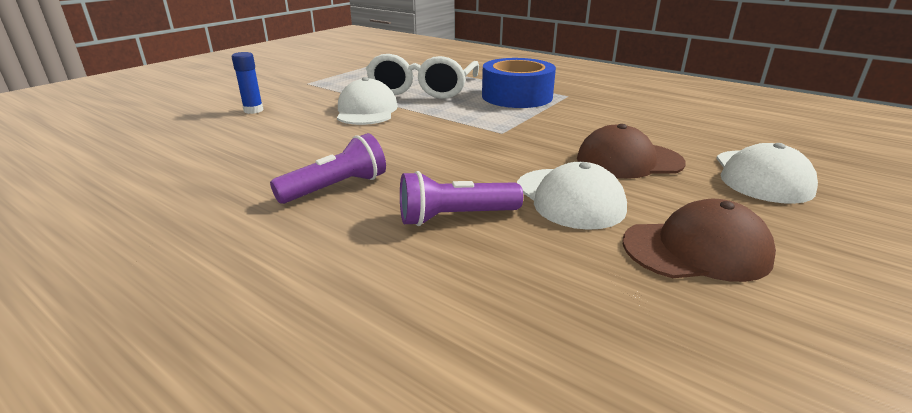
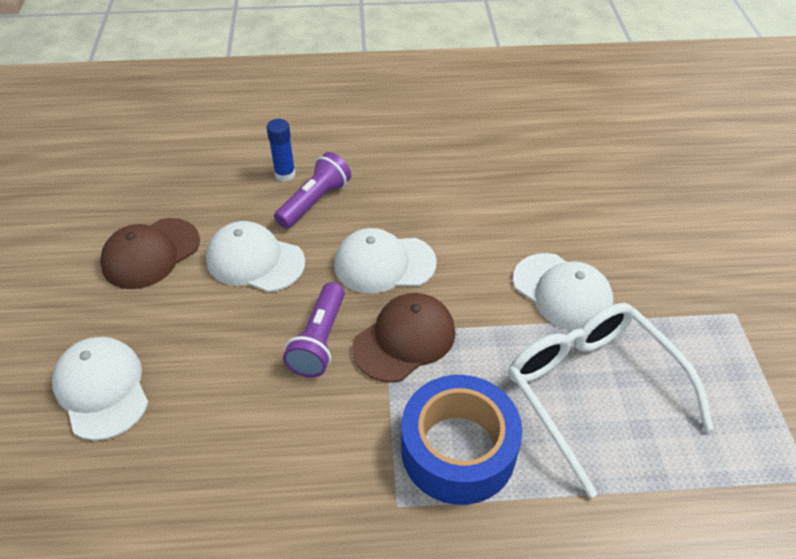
camera: 140 degrees right, 20 degrees up
blue glue stick [232,52,263,114] -> blue glue stick moved to [266,119,296,182]
purple flashlight [270,133,386,204] -> purple flashlight moved to [283,282,345,378]
brown cap [577,124,686,179] -> brown cap moved to [352,293,455,382]
none -> white cap [334,228,437,294]

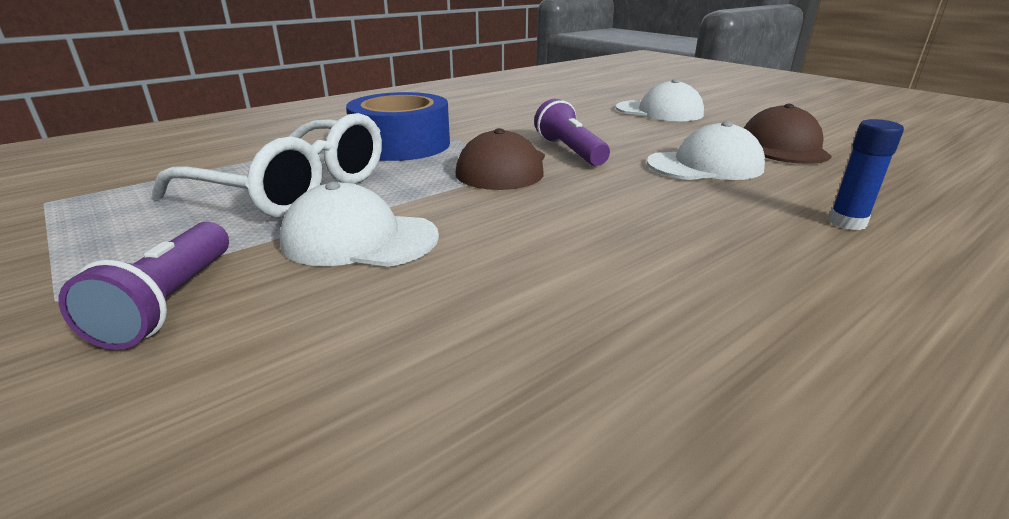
camera: 145 degrees right, 20 degrees down
purple flashlight [274,152,351,229] -> purple flashlight moved to [58,222,229,350]
white cap [334,228,437,294] -> none

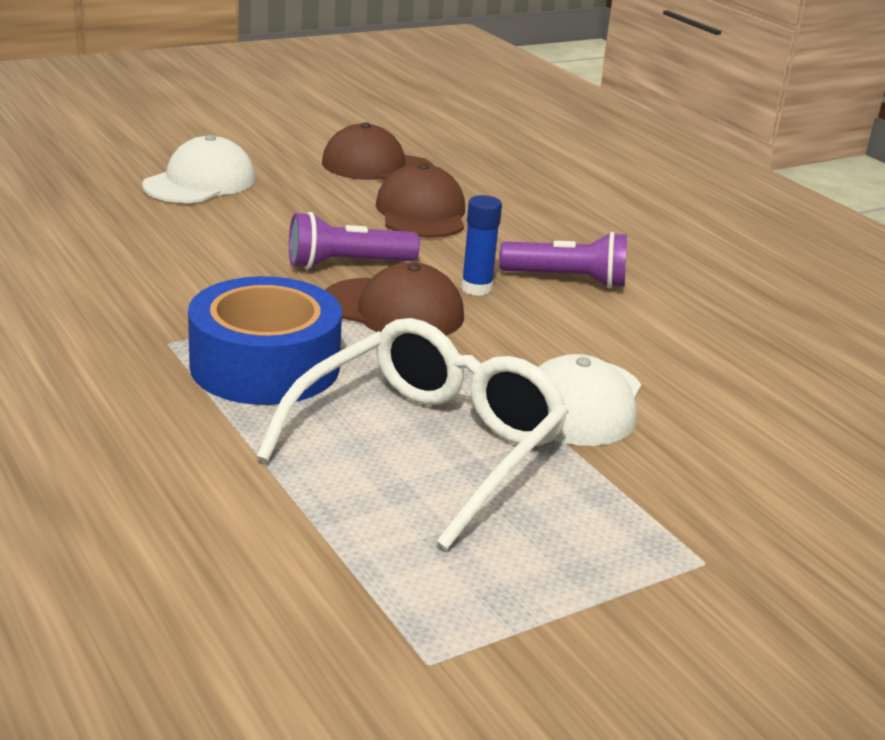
camera: 85 degrees left, 0 degrees up
purple flashlight [58,222,229,350] -> purple flashlight moved to [499,232,627,288]
white cap [647,121,765,180] -> brown cap [375,163,465,238]
blue glue stick [829,119,904,230] -> blue glue stick moved to [461,195,502,296]

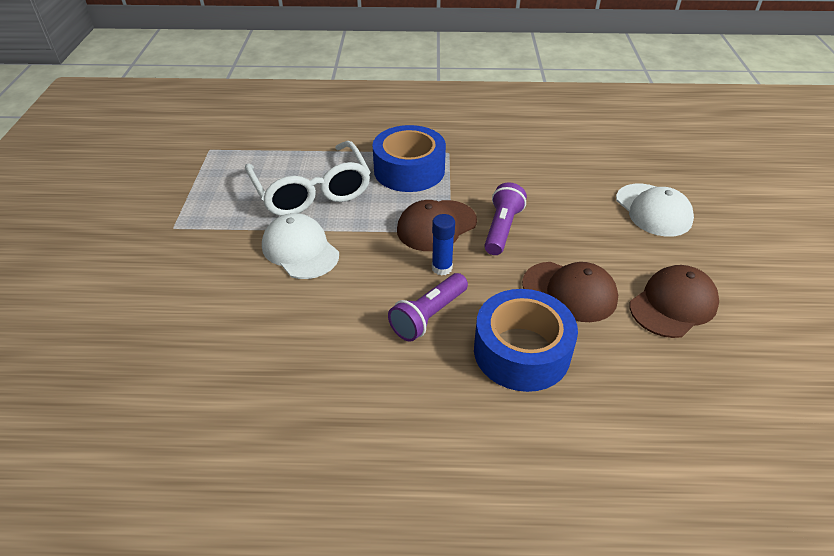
camera: 125 degrees right, 15 degrees up
none -> blue tape [474,289,578,392]

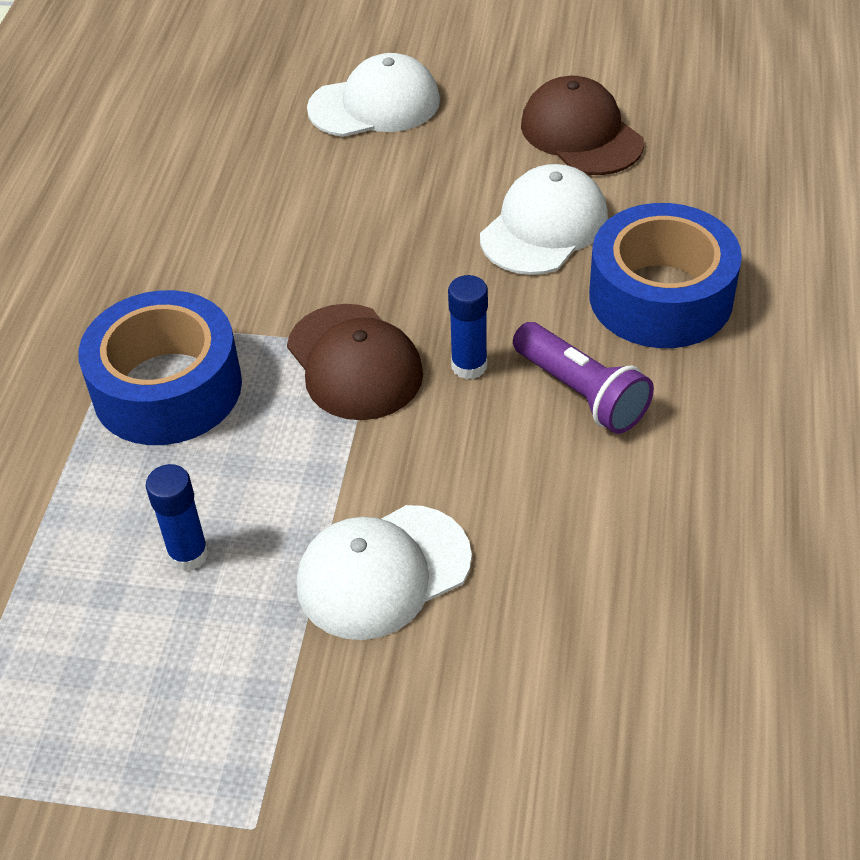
camera: 80 degrees left, 5 degrees up
white glasses [245,141,371,216] -> blue glue stick [146,464,209,571]
purple flashlight [484,182,527,255] -> none
brown cap [522,262,618,322] -> white cap [480,164,608,275]

